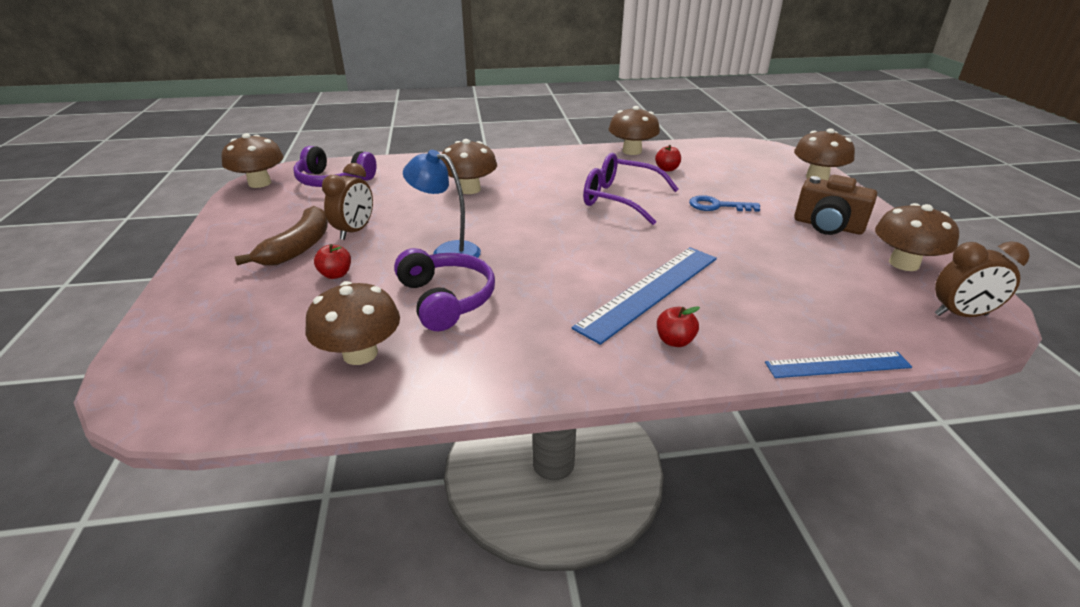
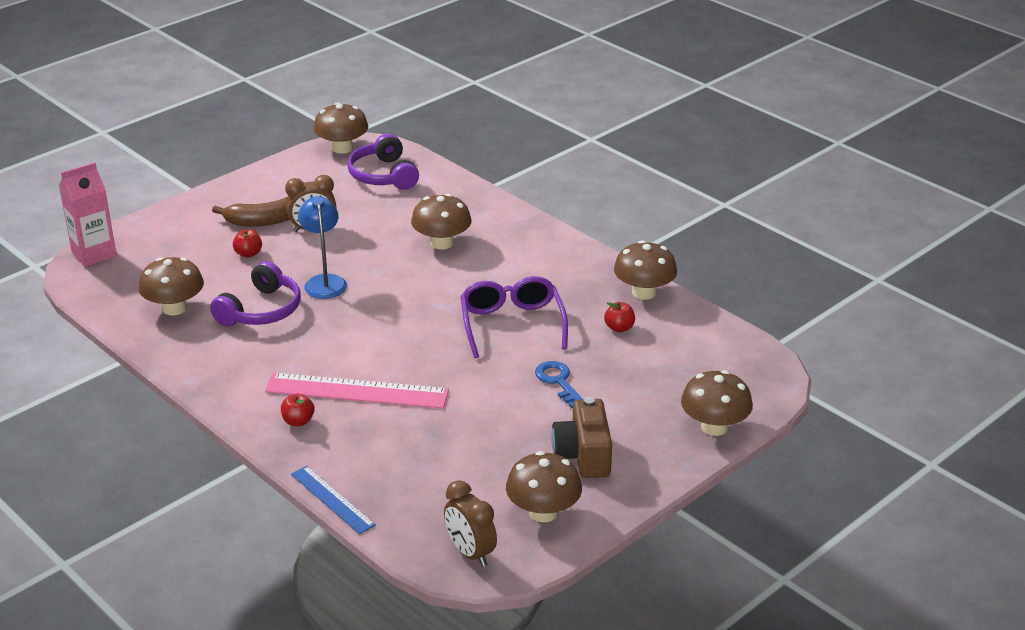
camera: 55 degrees right, 0 degrees up
blue ruler [572,247,717,345] -> pink ruler [265,373,449,408]
none -> pink carton [59,162,117,267]

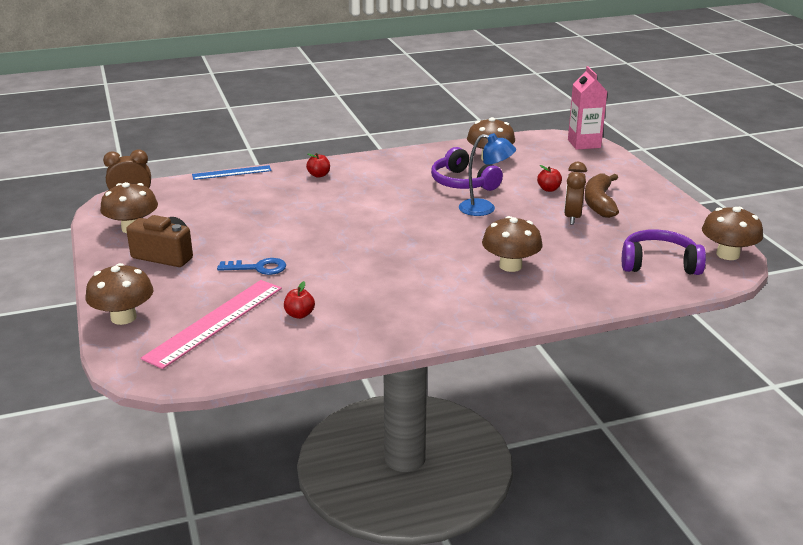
camera: 115 degrees right, 5 degrees down
pink ruler [265,373,449,408] -> pink ruler moved to [141,280,282,369]
purple glasses [460,276,568,358] -> none
brown mushroom [614,240,677,300] -> none

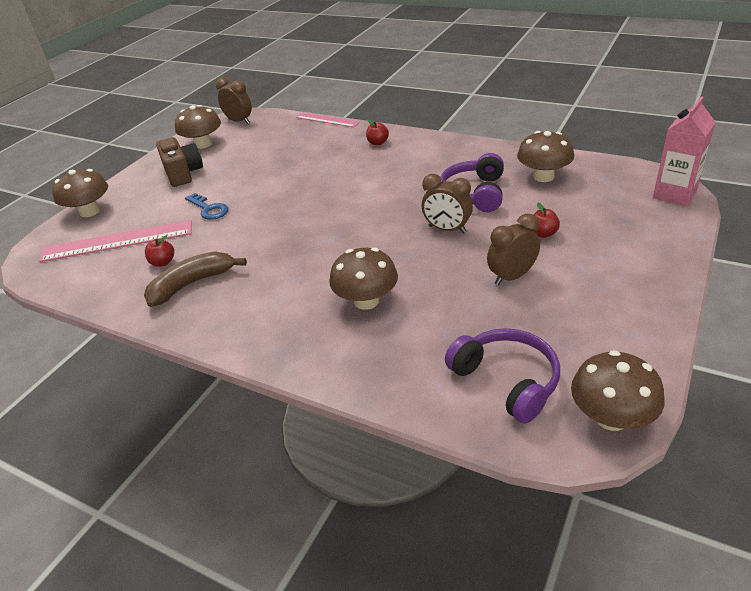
camera: 50 degrees right, 10 degrees up
blue ruler [192,165,272,180] -> pink ruler [296,113,360,127]
blue lamp [459,133,516,216] -> brown clock [422,174,473,233]
brown banana [585,174,619,218] -> brown banana moved to [144,251,247,307]

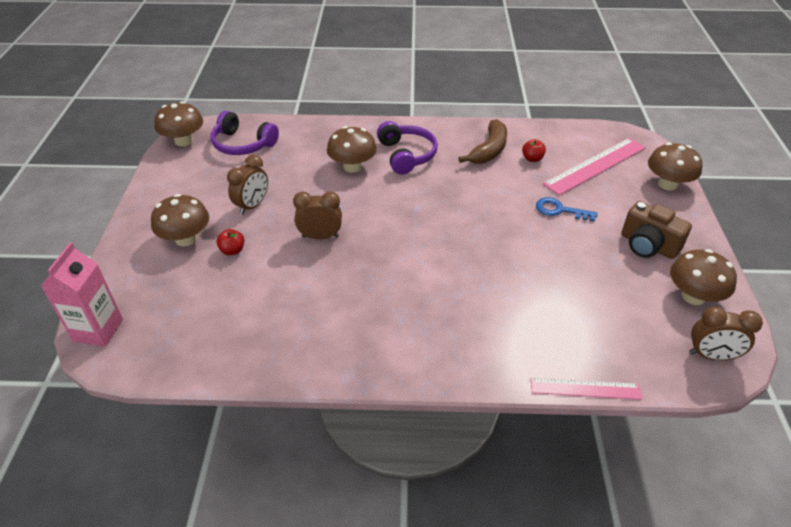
camera: 150 degrees right, 5 degrees up
red apple [366,120,389,145] -> none
purple headphones [440,153,504,212] -> purple headphones moved to [377,121,438,175]
brown mushroom [517,131,574,182] -> brown mushroom moved to [151,194,209,246]

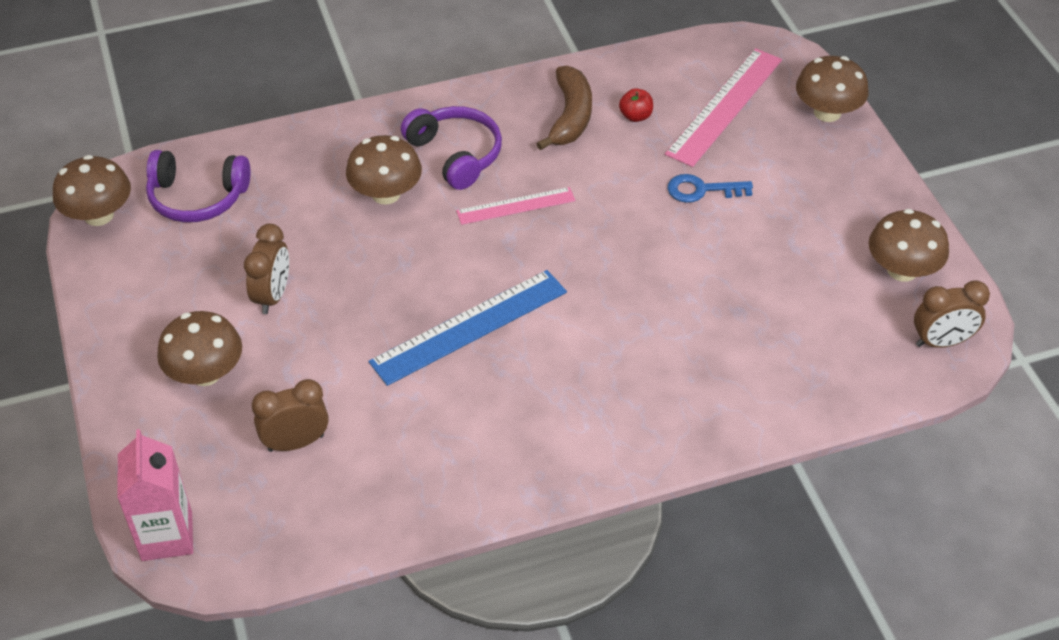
camera: 20 degrees left, 5 degrees up
red apple [217,229,244,255] -> none
brown clock [293,192,342,240] -> brown clock moved to [252,379,329,452]
pink ruler [531,378,642,400] -> pink ruler moved to [456,187,575,225]
brown camera [621,201,692,259] -> none
none -> blue ruler [368,270,567,386]

